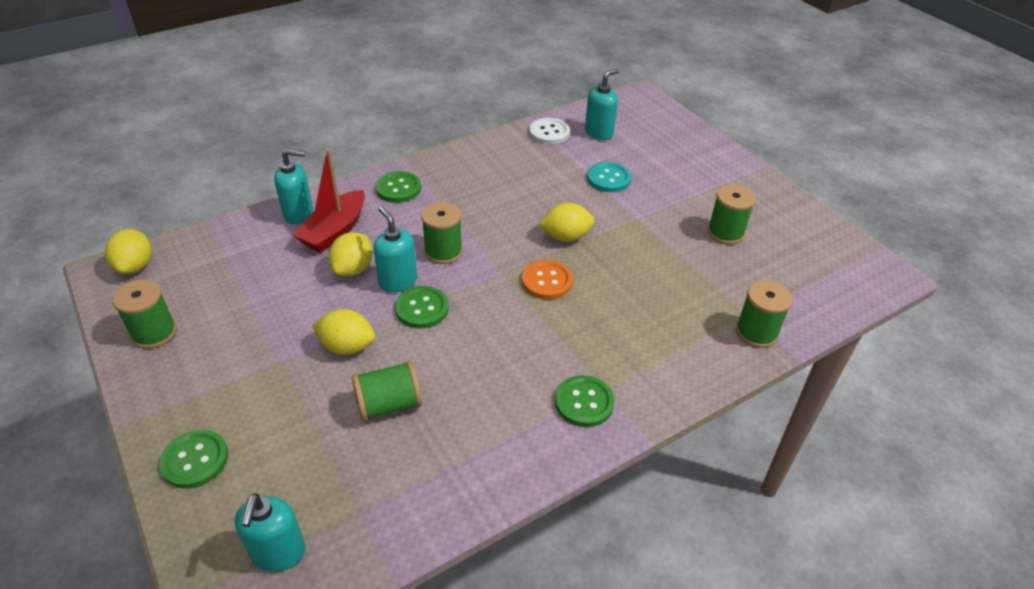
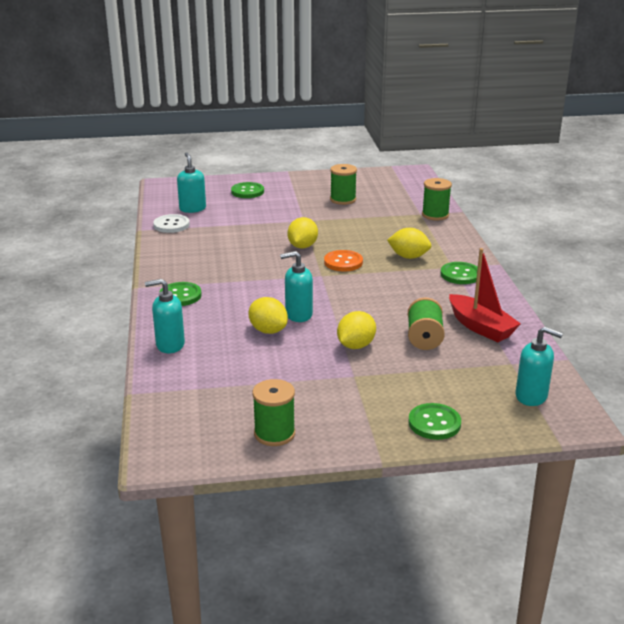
camera: 65 degrees left, 15 degrees down
yellow lemon [105,229,151,274] -> yellow lemon moved to [387,228,431,259]
turquoise soap dispenser [274,149,313,224] -> turquoise soap dispenser turned 120 degrees counterclockwise [145,279,185,353]
red boat [293,149,365,253] -> red boat moved to [449,248,521,342]
green button [395,286,449,328] -> green button moved to [231,182,264,198]
green spool [421,202,463,264] -> none
turquoise button [587,162,632,192] -> none

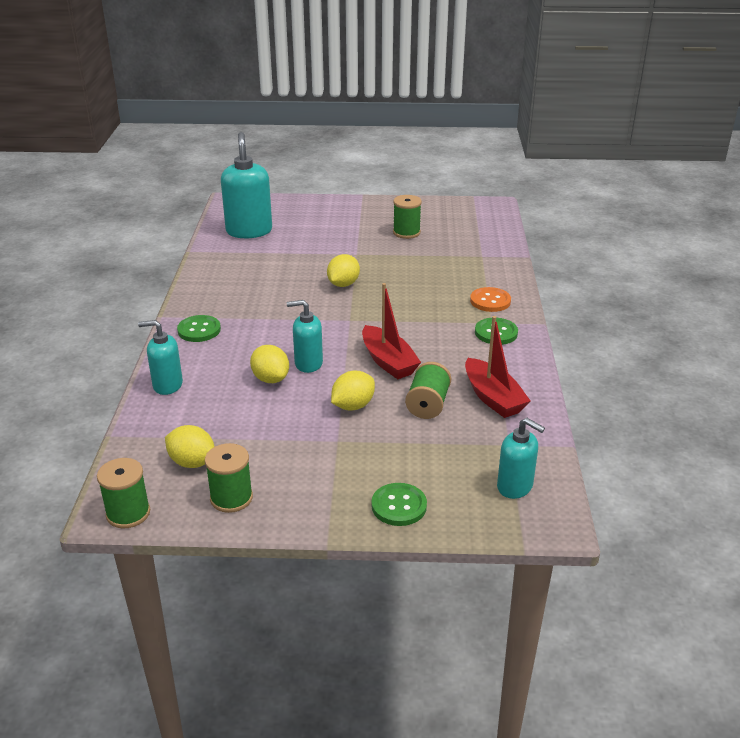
camera: 10 degrees right, 5 degrees up
white button [153,214,190,233] -> none
turquoise soap dispenser [177,152,206,213] -> turquoise soap dispenser [221,132,272,238], size x1.67
green button [231,182,264,198] -> none
orange button [324,250,363,271] -> orange button moved to [470,287,511,312]
yellow lemon [387,228,431,259] -> yellow lemon moved to [165,425,215,468]
green spool [422,178,452,220] -> green spool moved to [97,458,150,528]
none -> red boat [362,283,421,379]

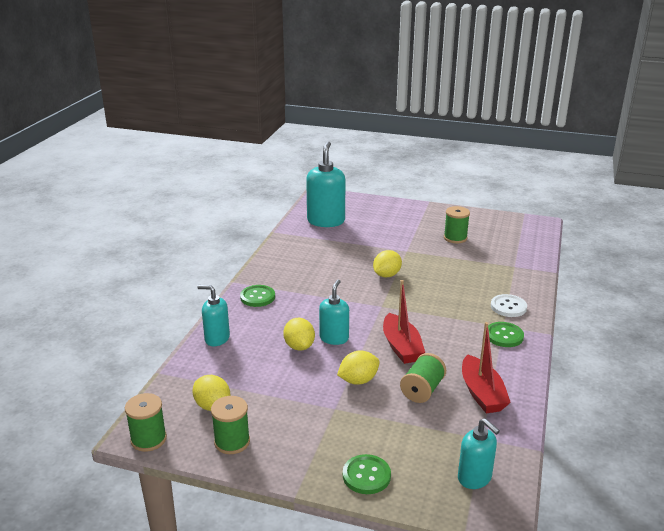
camera: 15 degrees right, 5 degrees down
turquoise soap dispenser [287,300,323,373] -> turquoise soap dispenser turned 90 degrees clockwise [319,279,349,345]
orange button [470,287,511,312] -> white button [491,294,527,317]

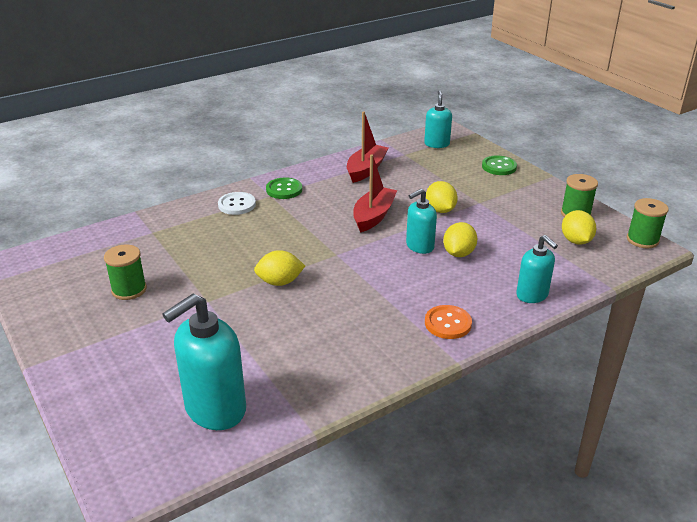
camera: 140 degrees left, 5 degrees up
green button [240,285,275,307] -> orange button [425,305,472,339]
yellow lemon [337,350,380,385] -> yellow lemon turned 60 degrees clockwise [426,181,458,213]
green spool [400,353,446,403] -> none

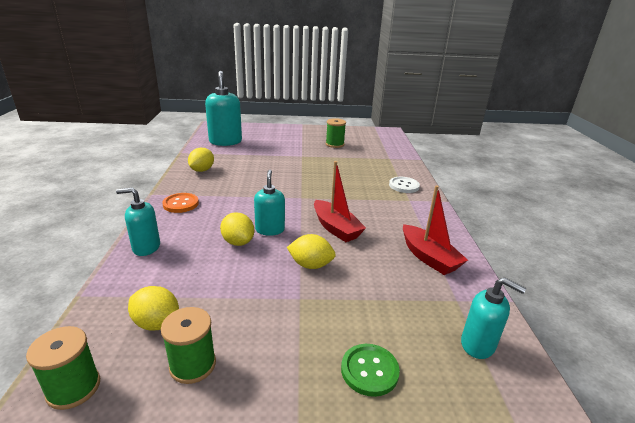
camera: 120 degrees right, 5 degrees down
yellow lemon [254,250,305,286] -> yellow lemon moved to [188,148,214,172]
green button [266,177,302,199] -> none

